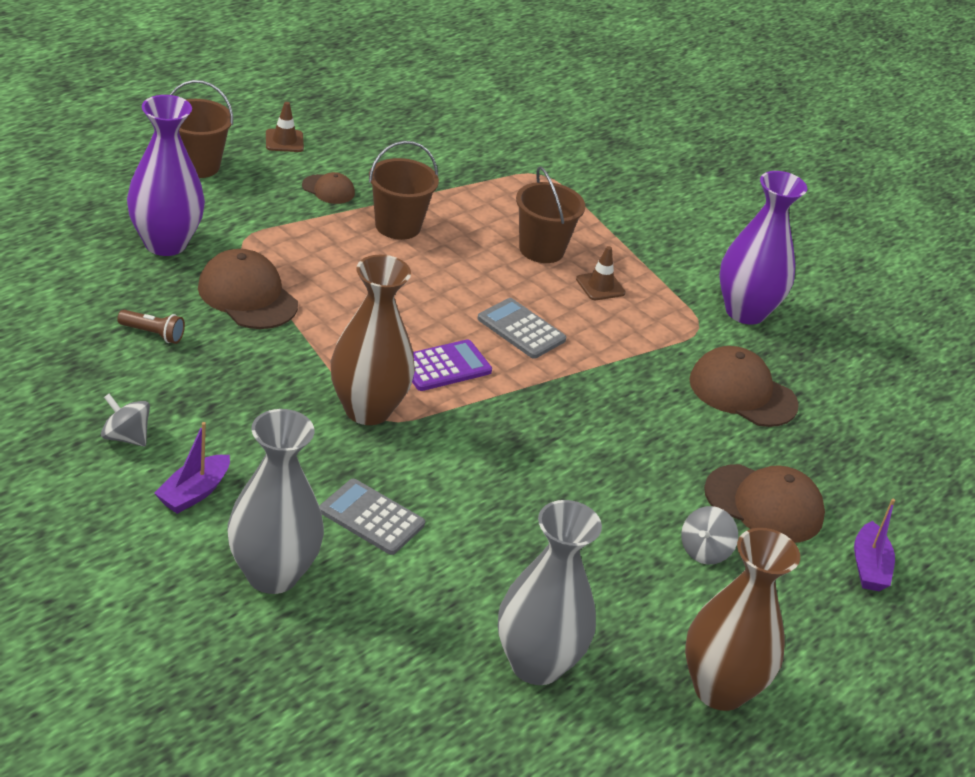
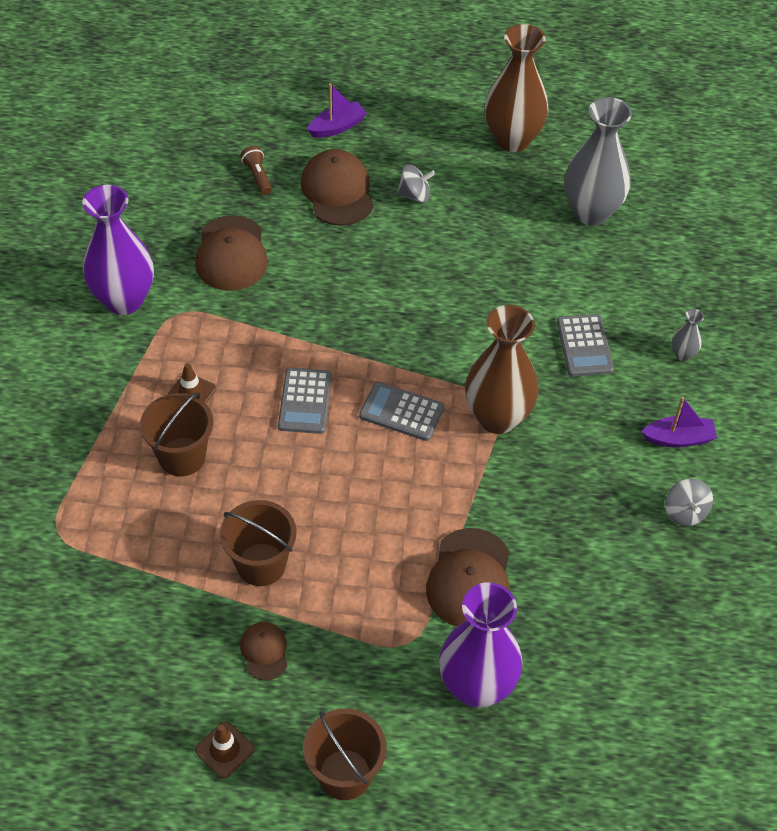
camera: 125 degrees left, 15 degrees up
brown flashlight [117,310,185,344] -> brown flashlight moved to [240,146,272,195]
grey vase [227,409,324,594] -> grey vase [672,309,704,361], size x0.42
purple calculator [412,339,492,391] -> grey calculator [359,382,444,441]

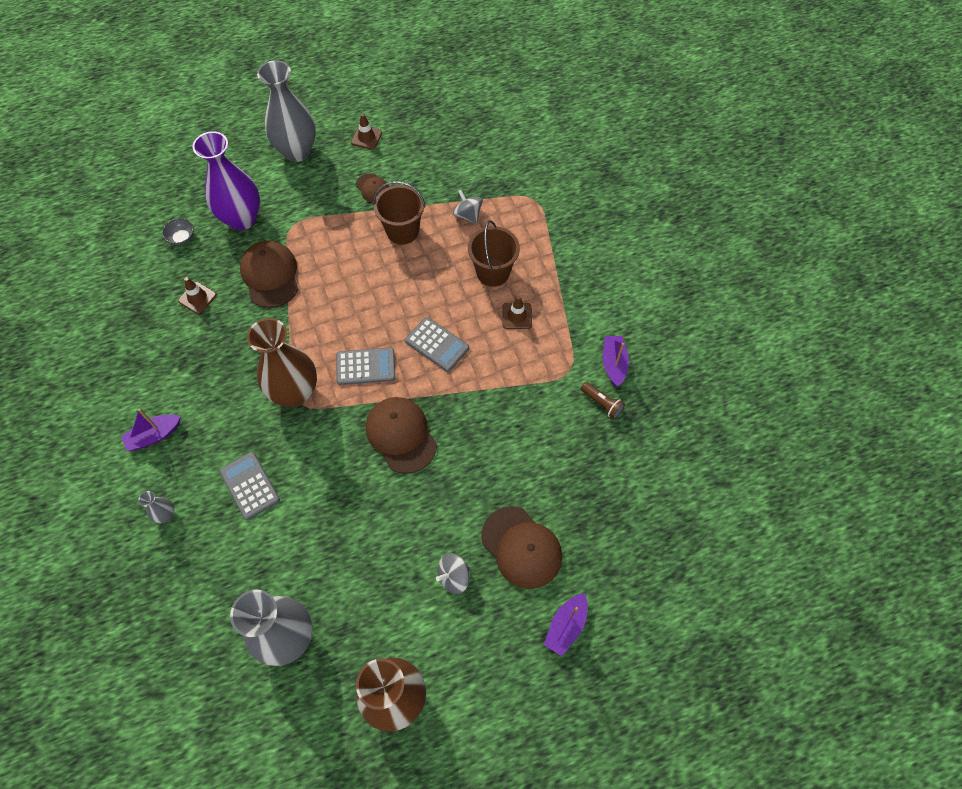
camera: 155 degrees right, 10 degrees up
purple vase [82,185,154,315] -> purple boat [603,336,629,387]
brown cap [195,215,268,291] -> brown cap moved to [366,397,437,474]
brown flashlight [240,146,272,195] -> brown flashlight moved to [581,382,625,419]
grey calculator [278,368,332,434] -> grey calculator turned 150 degrees clockwise [405,317,469,372]
brown bucket [303,708,387,800] -> grey vase [257,60,316,162]
grey spinning top [665,479,713,526] -> grey spinning top moved to [453,190,483,224]
none -> grey bowl [162,218,194,245]
none -> brown traffic cone [178,277,217,314]

